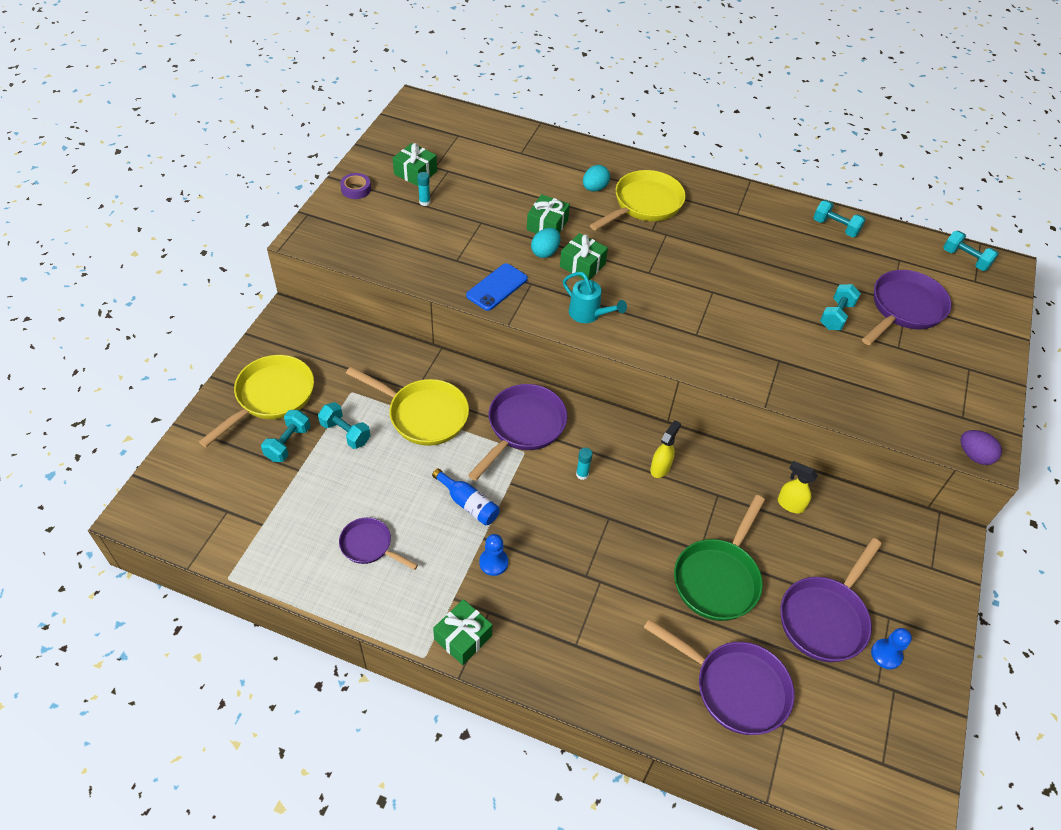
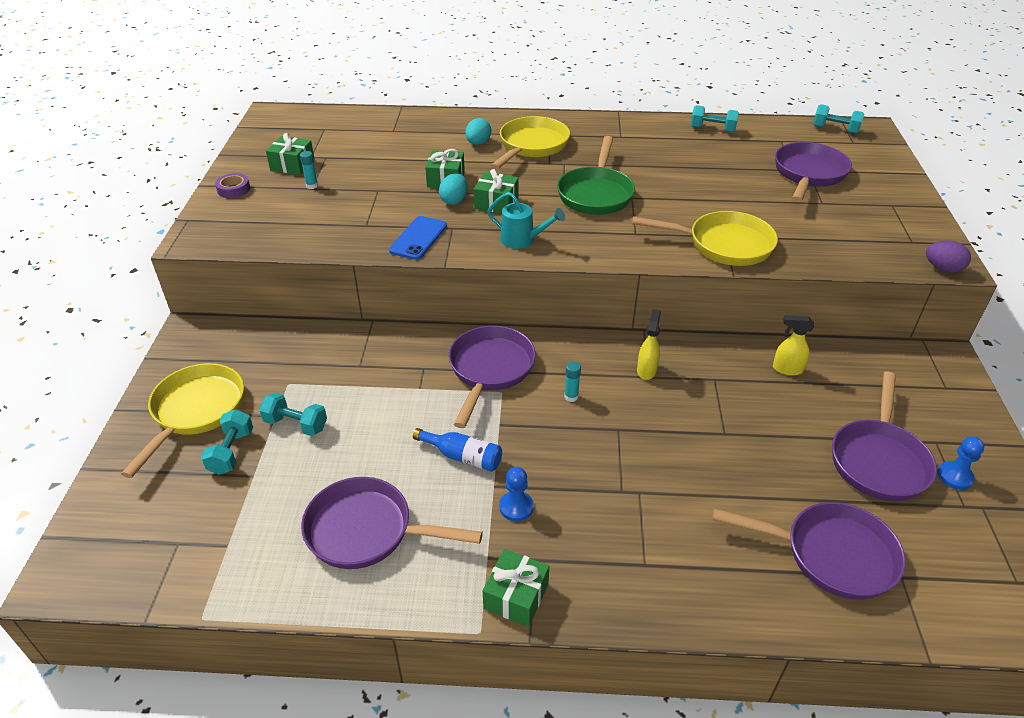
camera: 15 degrees left, 10 degrees down
purple pan [339,517,418,570] -> purple pan [301,477,483,569], size x1.70
yellow pan [346,367,469,446] -> yellow pan moved to [632,211,778,266]
green pan [674,495,765,621] -> green pan moved to [557,136,635,215]
turquoise dumbbell [820,284,861,330] -> none

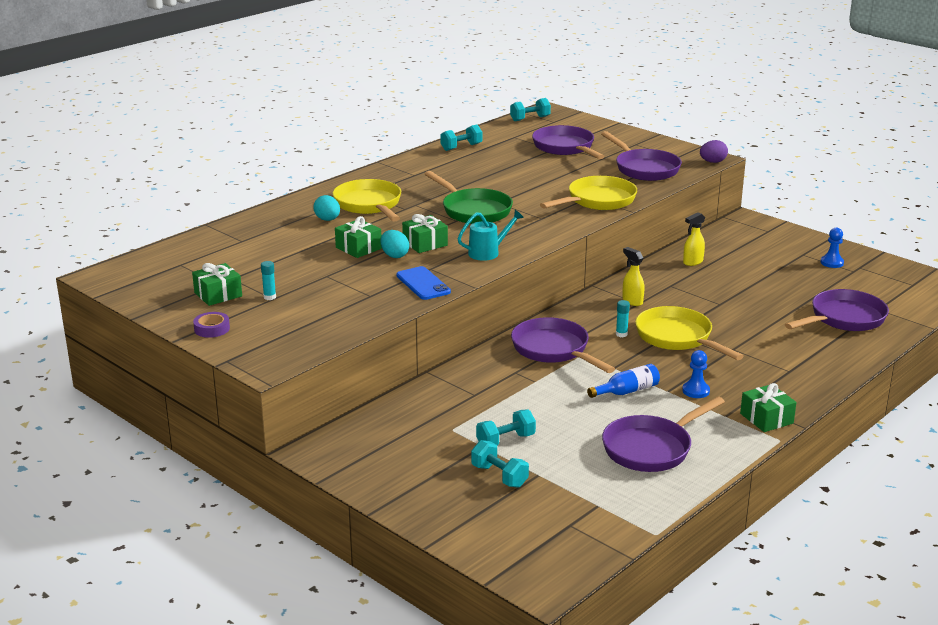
camera: 50 degrees left, 15 degrees down
yellow pan [121,363,244,478] -> yellow pan moved to [635,306,743,360]
purple pan [832,372,937,501] -> purple pan moved to [601,131,682,181]

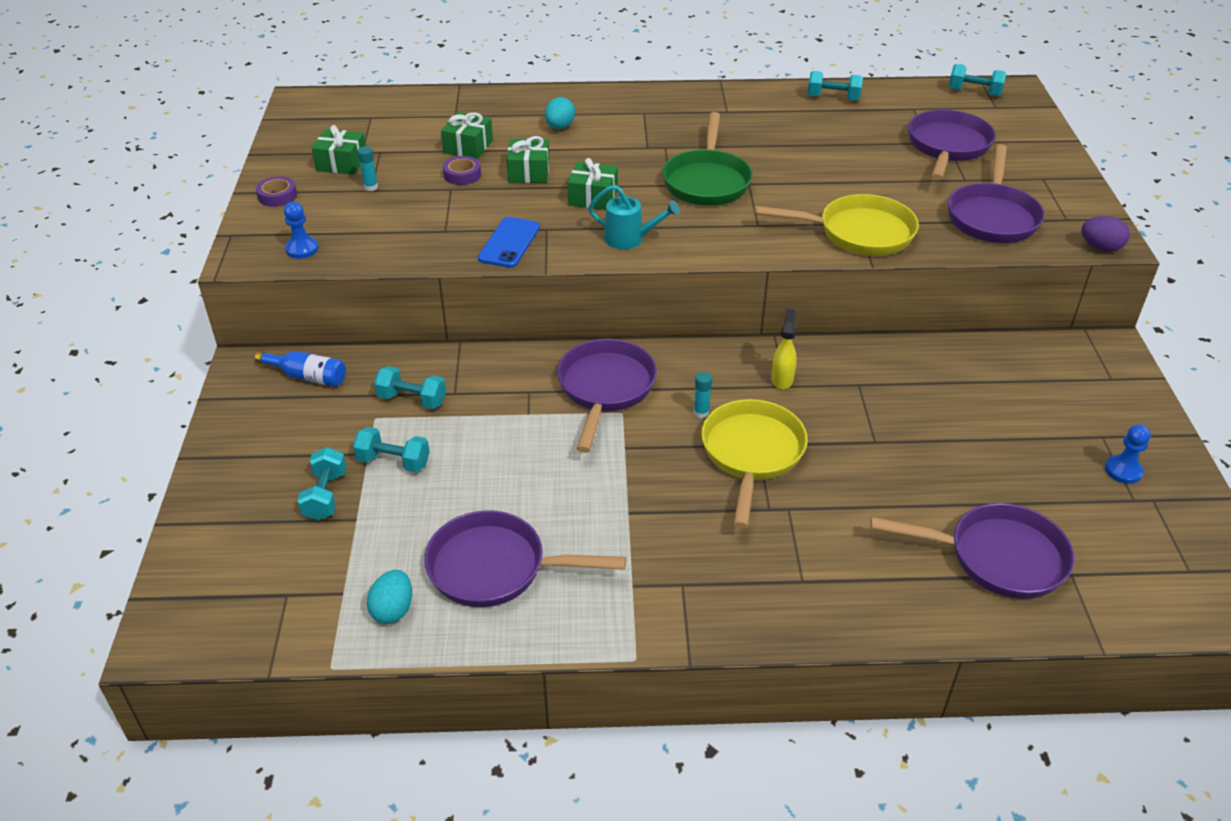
camera: 45 degrees right, 15 degrees up
yellow pan [333,179,401,222] -> none
turquoise egg [380,230,409,258] -> turquoise egg moved to [367,570,412,624]
blue bottle [587,364,660,398] -> blue bottle moved to [255,351,346,387]
blue pawn [682,350,710,398] -> blue pawn moved to [284,202,318,259]
yellow spray bottle [683,212,705,266] -> none
green gift [740,383,797,432] -> green gift moved to [441,112,493,159]
none -> turquoise dumbbell [374,366,446,409]
none -> purple tape [443,156,481,185]

